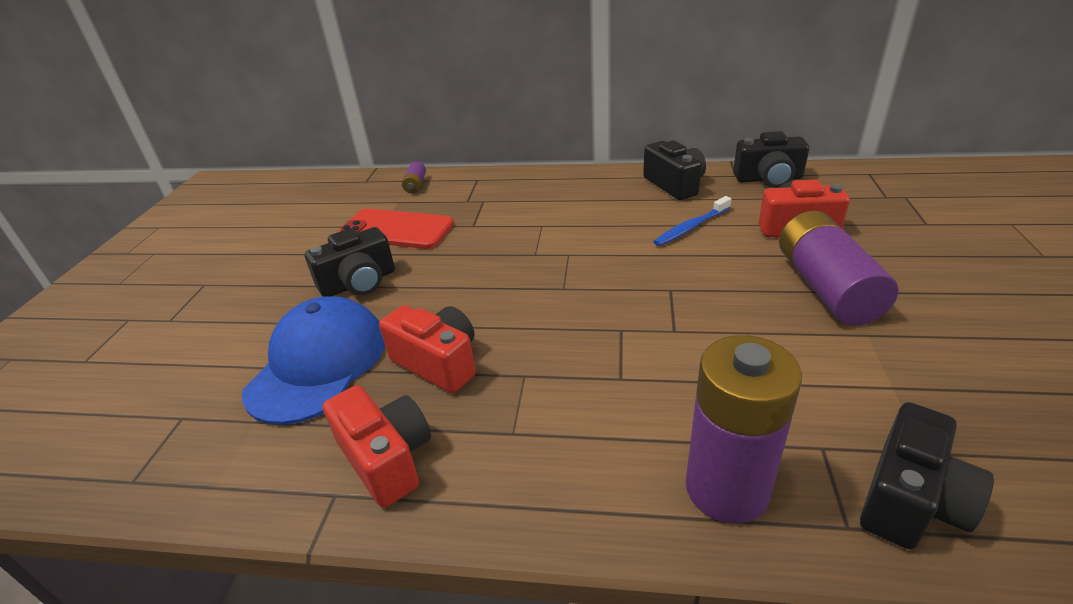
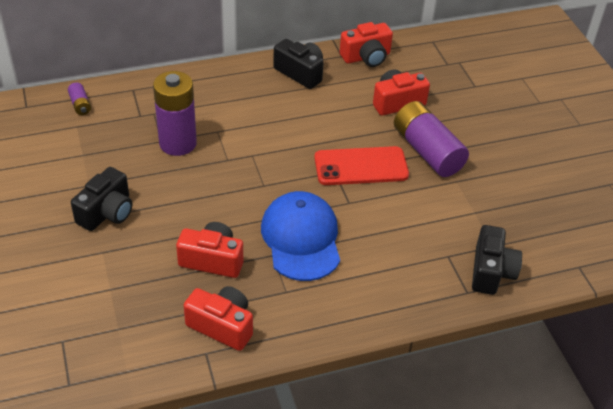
camera: 30 degrees left, 10 degrees up
blue cap [242,296,385,425] -> blue cap moved to [261,191,340,281]
red phone [338,209,454,249] -> red phone moved to [314,146,409,185]
blue toothbrush [653,196,731,246] -> none
purple battery [686,335,802,524] -> purple battery moved to [153,71,197,156]
black camera [733,131,809,188] -> red camera [340,22,393,67]

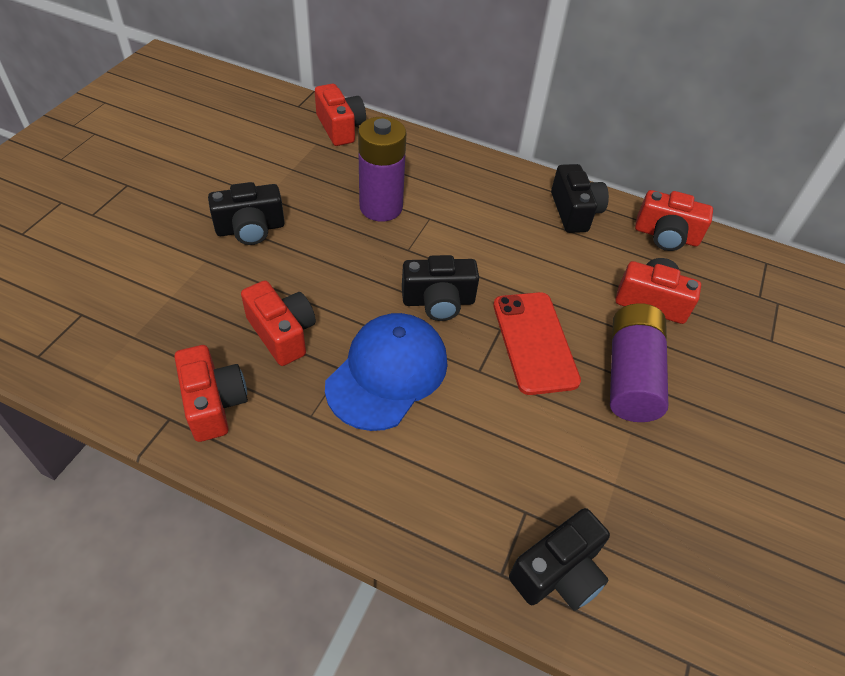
camera: 40 degrees right, 5 degrees up
purple battery [68,83,91,115] -> red camera [315,84,366,146]
red phone [314,146,409,185] -> red phone turned 45 degrees clockwise [493,292,581,395]
none -> black camera [402,255,479,321]

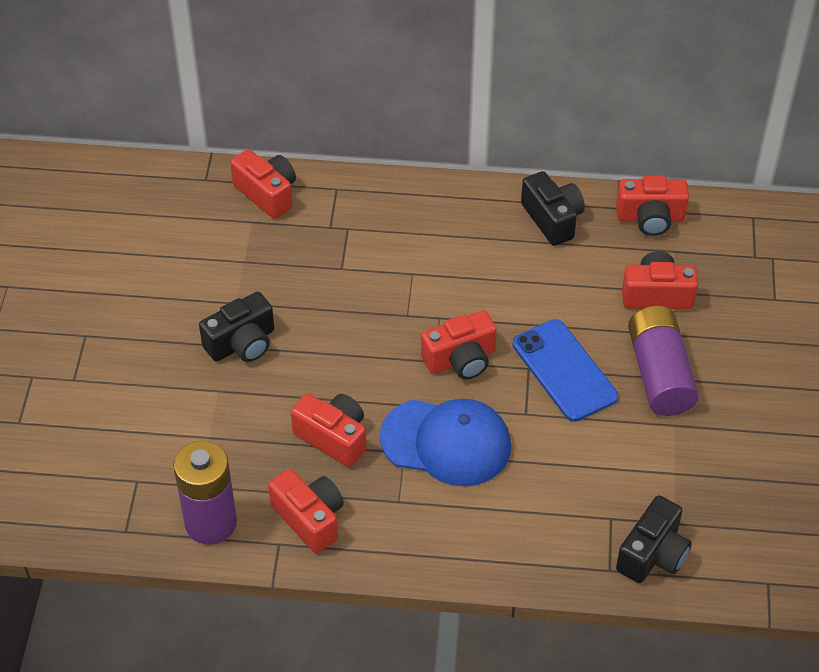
camera: 15 degrees left, 0 degrees up
blue cap [325,313,448,431] -> blue cap turned 90 degrees clockwise [380,399,511,487]
purple battery [358,117,406,222] -> purple battery moved to [173,441,237,545]
black camera [402,255,479,321] -> red camera [421,311,497,380]
red phone [493,292,581,395] -> blue phone [512,319,618,422]

